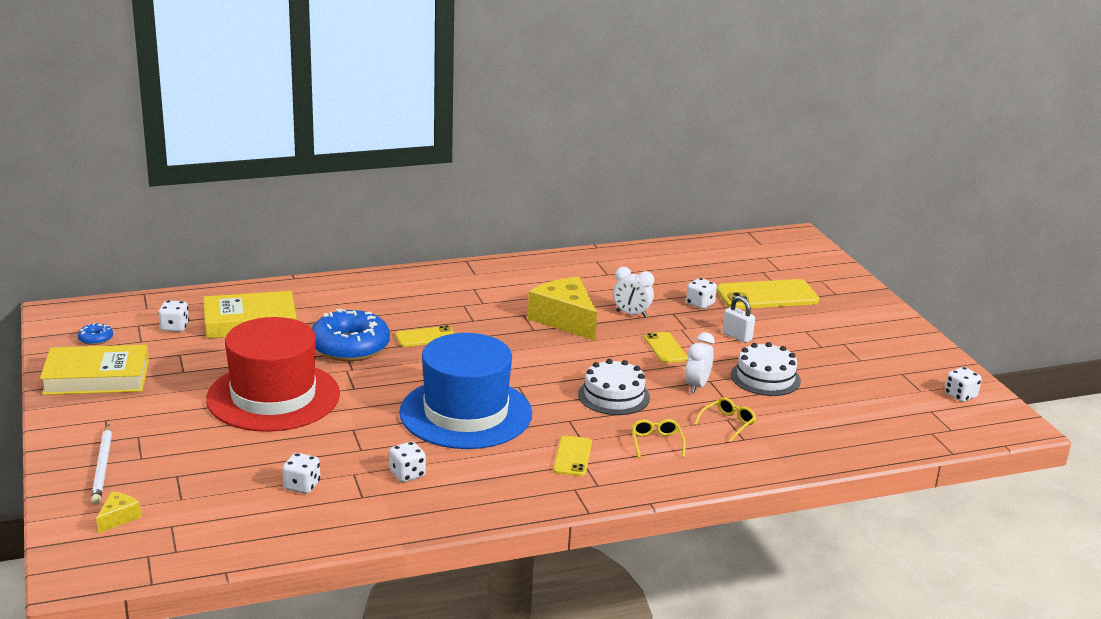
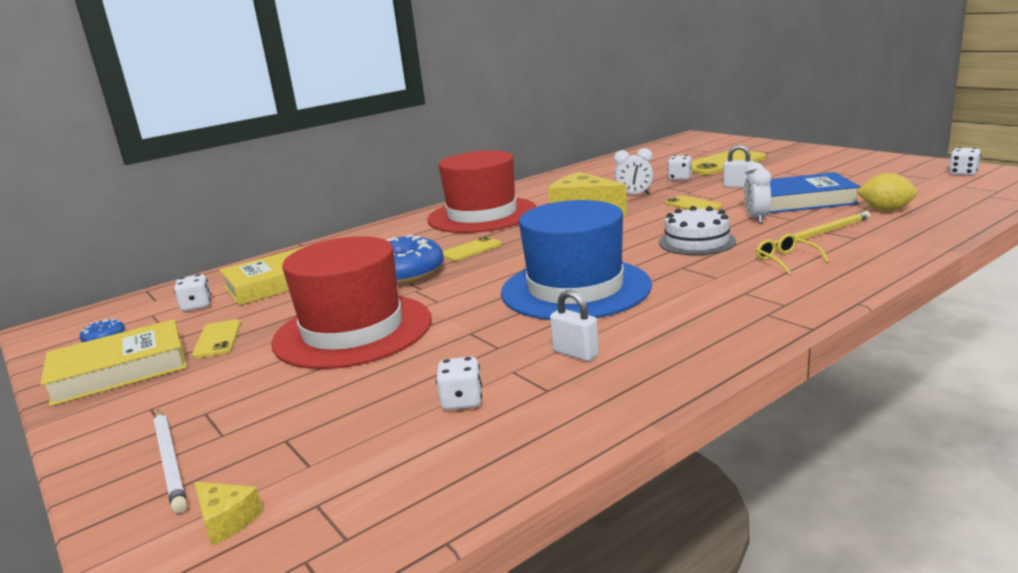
camera: 15 degrees left, 5 degrees down
yellow cheese [96,492,141,533] -> yellow cheese turned 120 degrees clockwise [194,482,263,545]
white dice [389,441,426,482] -> white padlock [550,290,599,362]
yellow phone [553,436,592,476] -> yellow phone moved to [192,319,241,358]
yellow glasses [694,397,756,442] -> yellow pencil [776,211,871,245]
white cake [731,342,801,396] -> blue book [769,172,860,213]
none -> red hat [427,150,537,233]
none -> yellow lemon [856,173,918,211]

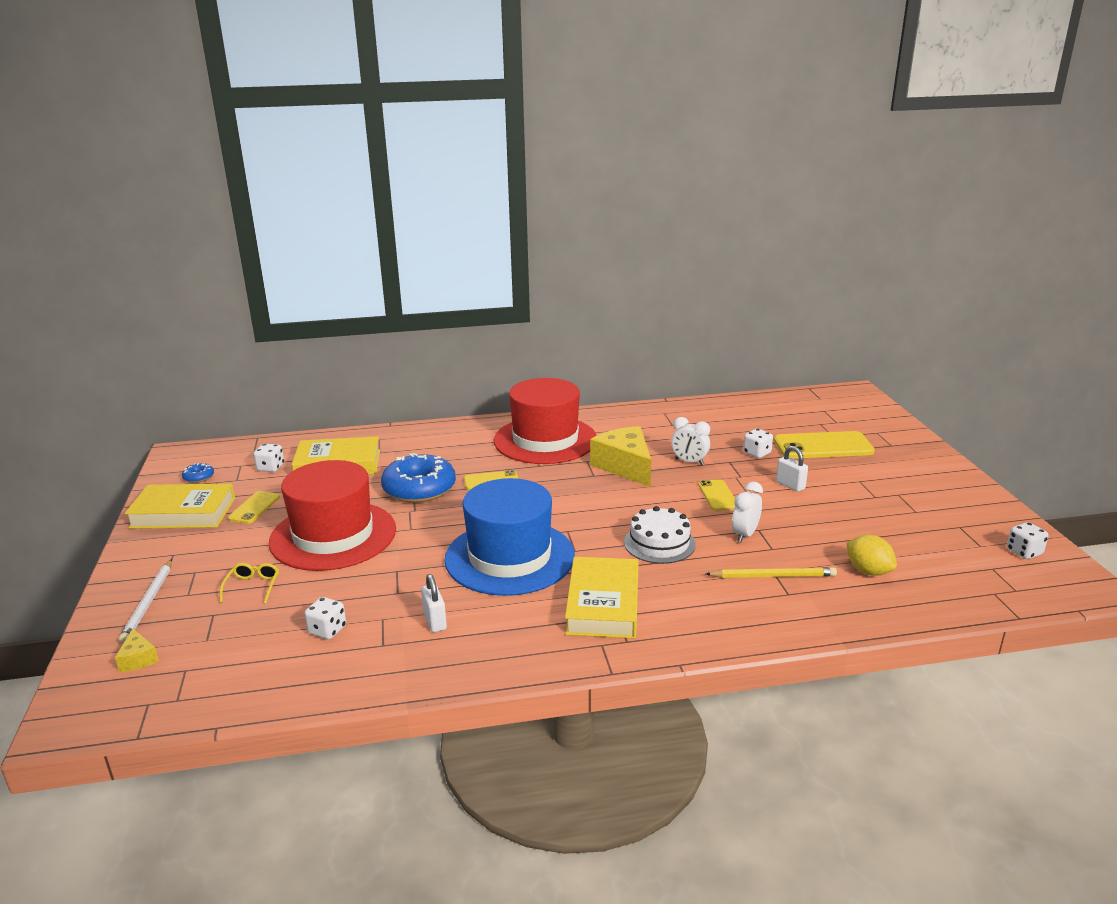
camera: 25 degrees right, 5 degrees up
yellow glasses [756,233,829,275] -> yellow glasses moved to [220,563,279,604]
blue book [769,172,860,213] -> none
none -> yellow book [565,557,639,638]

